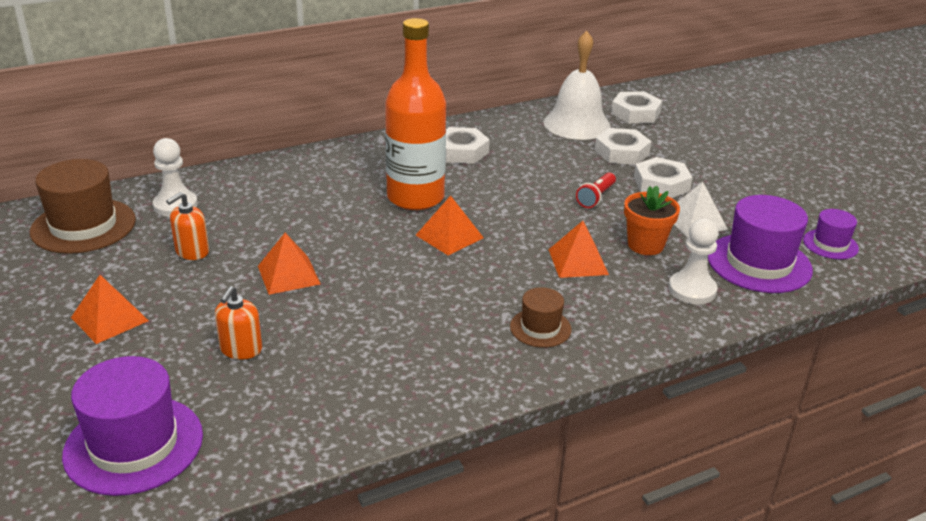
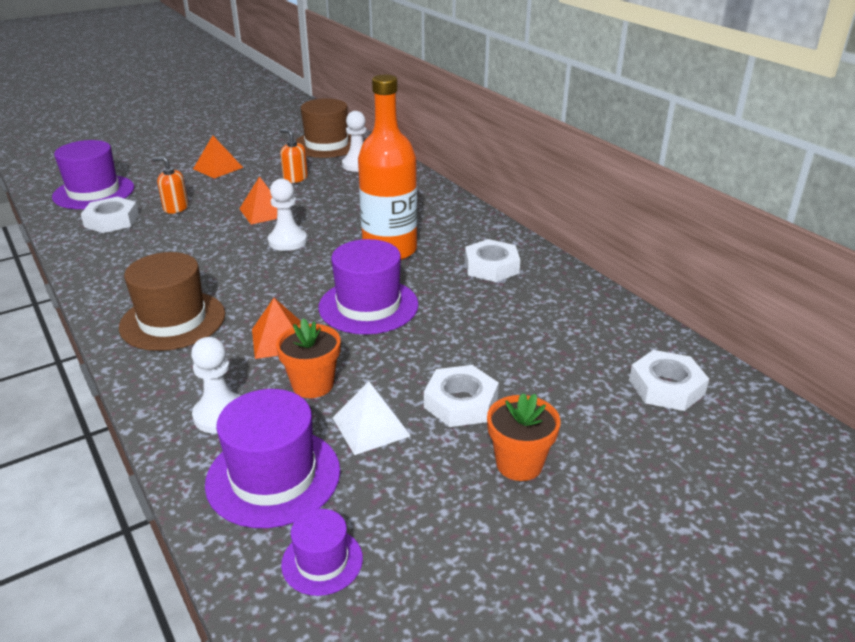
camera: 85 degrees right, 0 degrees up
orange pyramid [416,196,484,256] -> none
brown hat [510,287,572,348] -> brown hat [119,252,225,351], size x1.85
white bell [543,31,611,140] -> none
red flashlight [576,172,616,208] -> none
white nut [594,128,651,165] -> white nut moved to [81,197,139,233]
none -> white pawn [268,179,307,251]
none -> purple hat [319,239,419,335]
none -> orange flower pot [487,393,561,481]

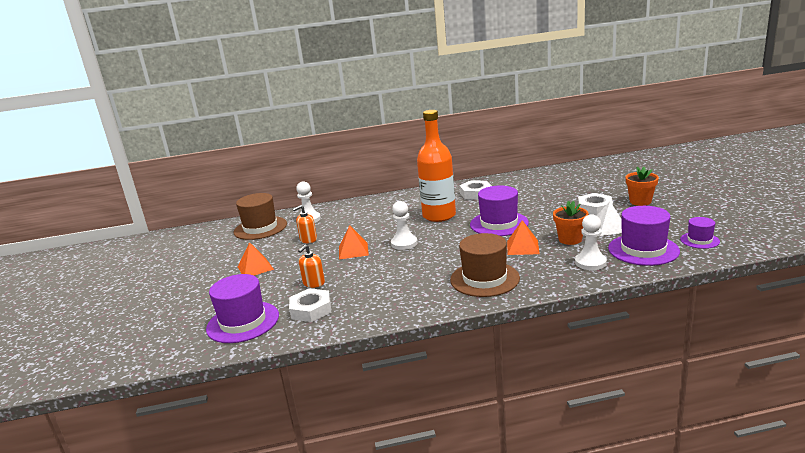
camera: 65 degrees left, 10 degrees down
white nut [629,350,709,411] -> none

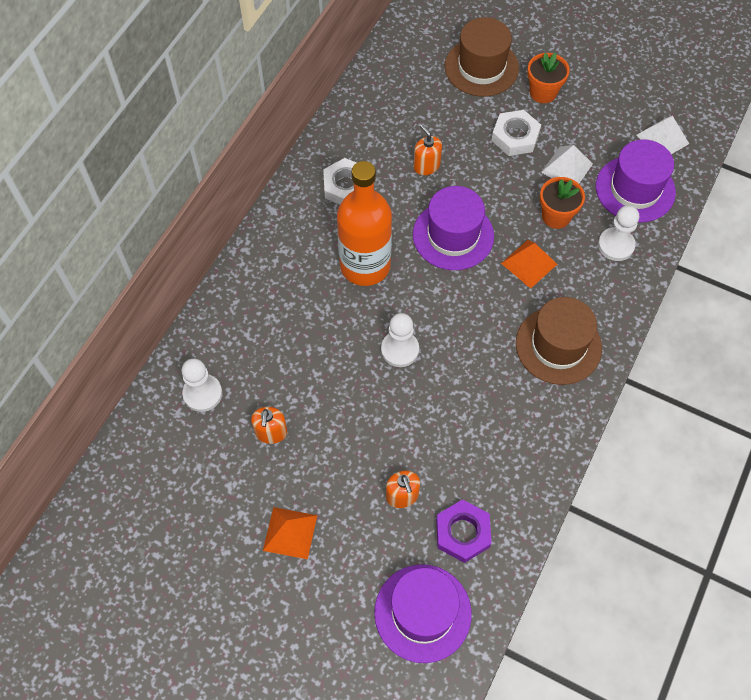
camera: 55 degrees left, 40 degrees up
brown hat [234,193,287,240] -> brown hat moved to [445,17,519,97]
white nut [289,288,331,322] -> purple nut [436,499,492,563]
orange pyramid [339,225,369,259] -> none
purple hat [680,217,720,249] -> white pyramid [637,116,689,154]
none -> orange soap dispenser [414,124,442,175]

